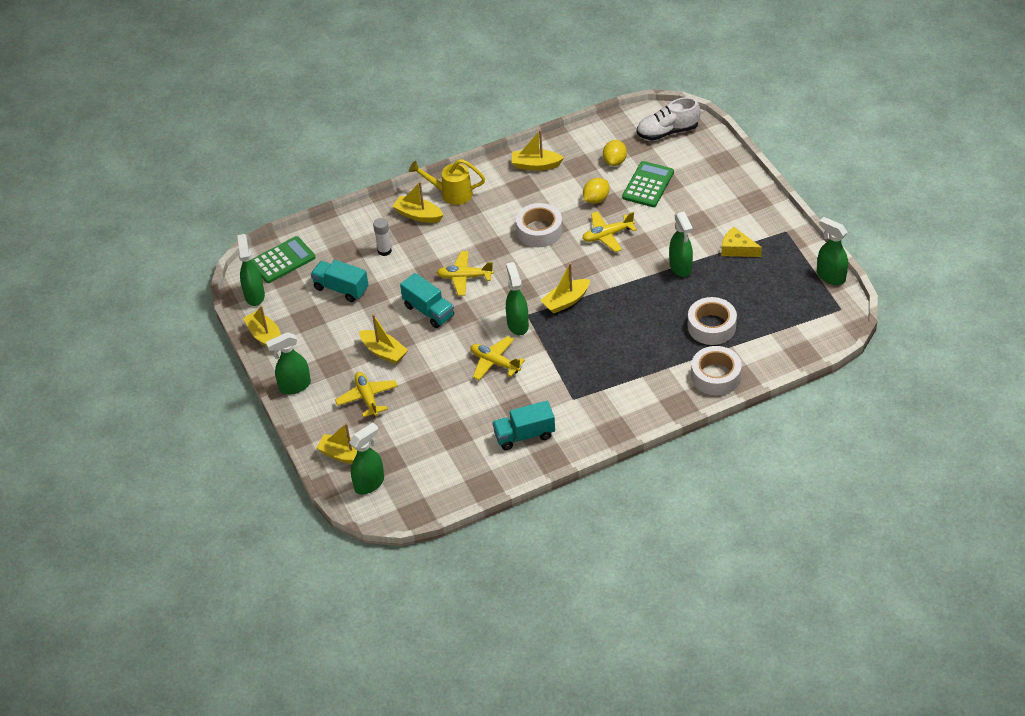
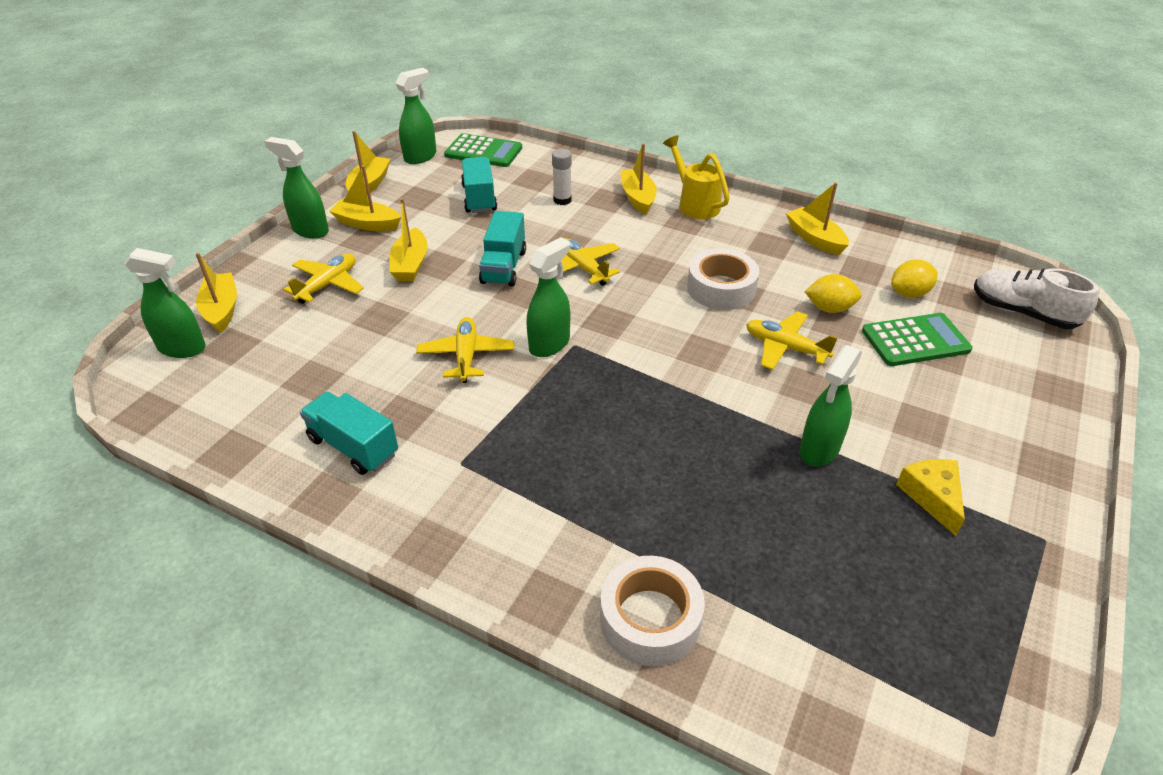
camera: 50 degrees right, 5 degrees down
yellow boat [540,263,590,314] -> yellow boat moved to [329,165,401,231]
white tape [687,297,737,345] -> none
green spray bottle [817,217,848,285] -> none

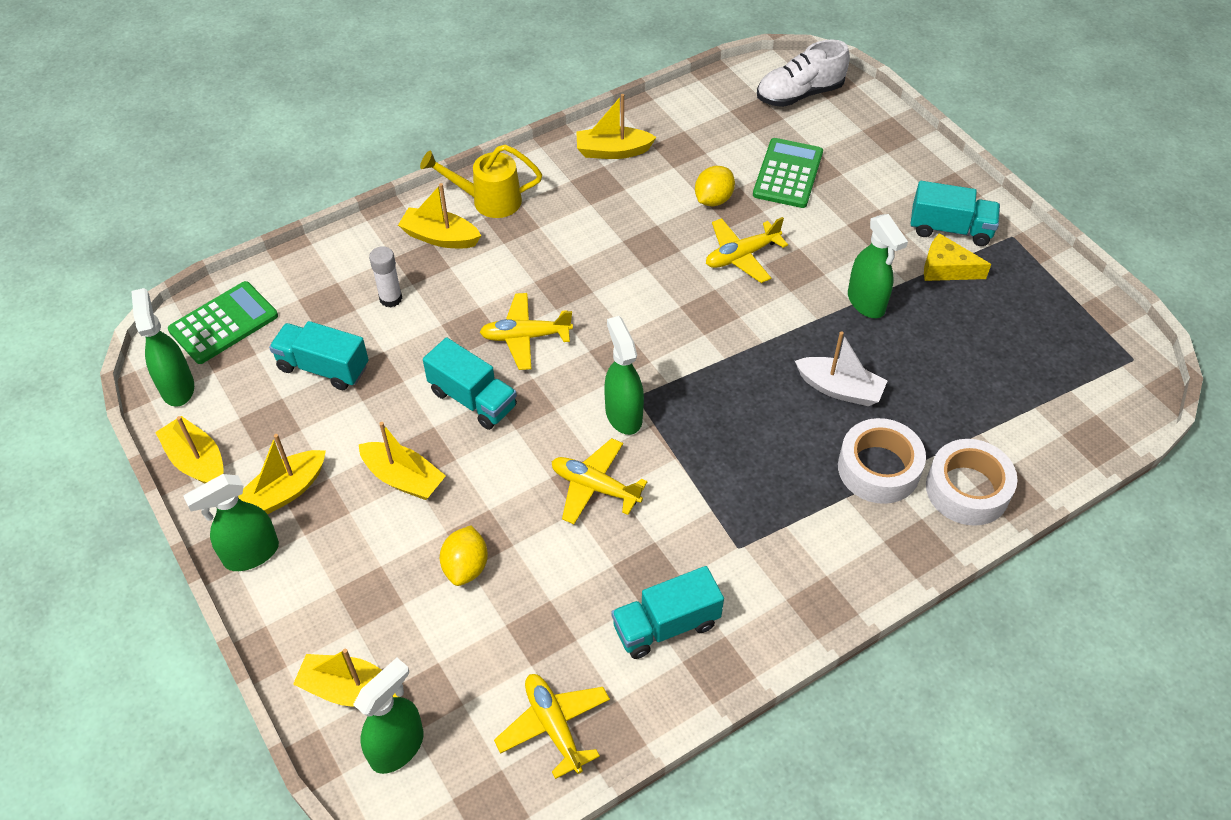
camera: 60 degrees left, 10 degrees up
yellow plane [283,253,364,304] -> yellow plane moved to [494,674,610,779]
white tape [687,248,759,310] -> white tape moved to [838,418,926,504]
yellow lemon [891,259,938,298] -> yellow lemon moved to [440,525,488,586]
none -> white boat [795,331,887,406]
none -> turquoise truck [911,181,1000,246]

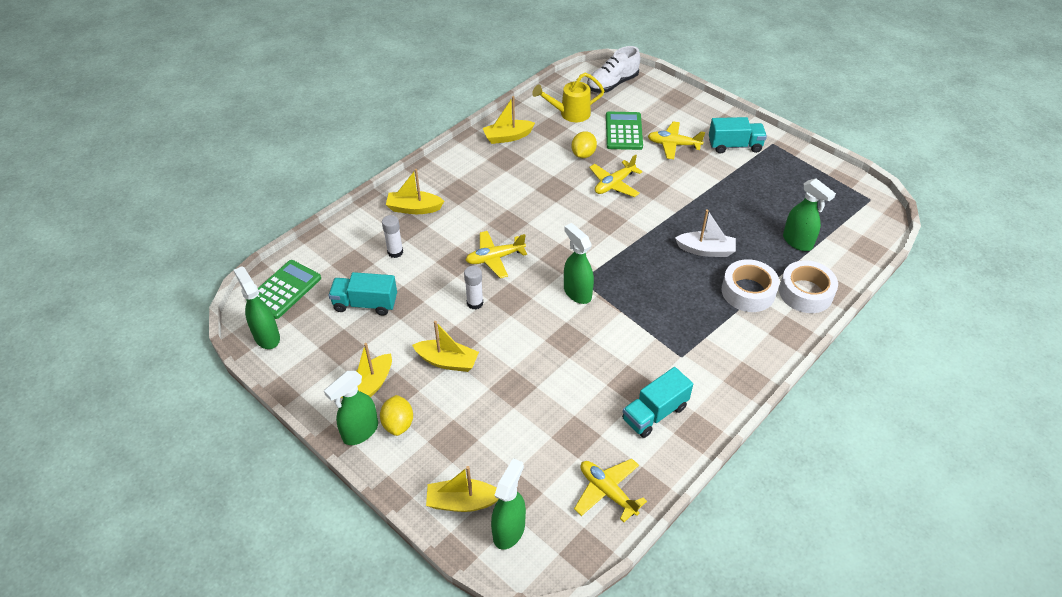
camera: 15 degrees left, 5 degrees down
yellow boat [155,416,224,483] -> none
yellow watering can [420,145,542,218] -> yellow watering can moved to [532,73,605,122]
turquoise truck [423,337,517,430] -> white glue stick [464,266,483,310]
yellow lemon [440,525,488,586] -> yellow lemon moved to [380,395,413,436]
yellow plane [551,438,648,524] -> yellow plane moved to [648,122,705,159]
green spray bottle [848,214,908,318] -> green spray bottle moved to [783,178,836,251]
yellow cheese [924,233,991,281] -> none

